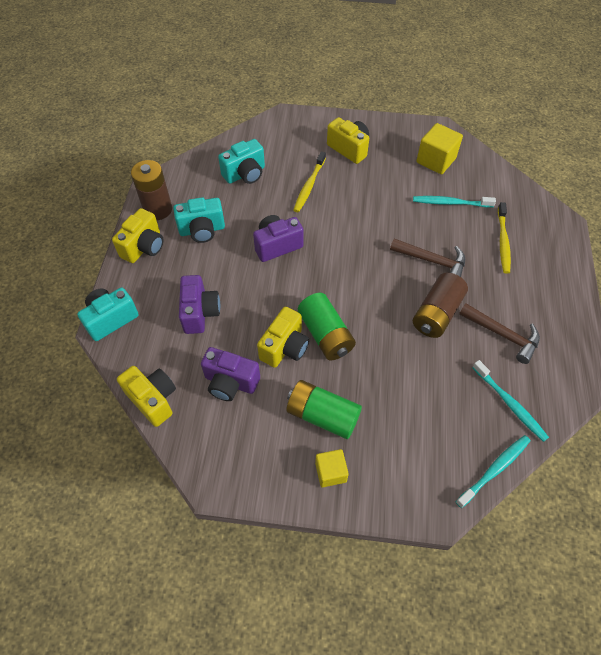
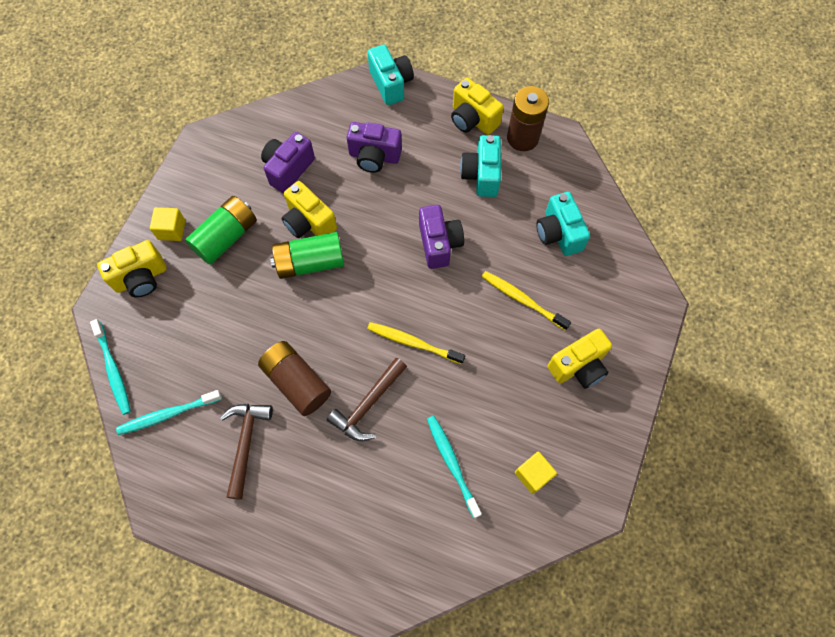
camera: 105 degrees right, 10 degrees up
yellow camera [117,366,176,427] -> yellow camera moved to [97,240,167,297]
turquoise toothbrush [413,196,496,207] -> turquoise toothbrush turned 45 degrees counterclockwise [427,416,482,518]
yellow cube [416,123,463,174] -> yellow cube [515,452,557,494], size x0.64
brown hammer [459,303,540,364] -> brown hammer turned 135 degrees clockwise [220,404,273,500]
yellow toothbrush [498,202,511,274] -> yellow toothbrush moved to [367,322,465,364]

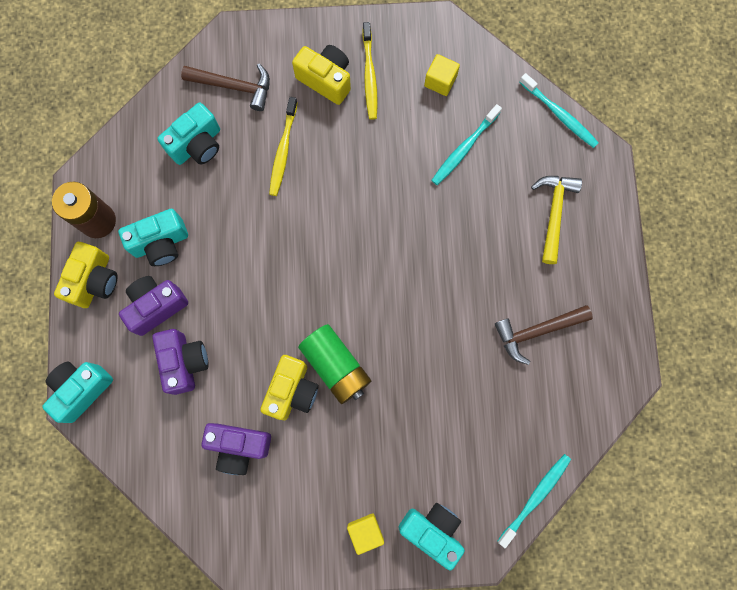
camera: 115 degrees left, 10 degrees up
yellow camera [97,240,167,297] -> turquoise camera [398,503,465,570]
turquoise toothbrush [116,390,222,435] -> turquoise toothbrush moved to [519,73,599,148]
green battery [185,196,257,265] -> none
brown battery [258,341,331,416] -> none
brown hammer [327,357,407,441] -> brown hammer moved to [181,63,270,111]
yellow toothbrush [367,322,465,364] -> yellow toothbrush moved to [362,22,378,120]
purple camera [419,205,464,269] -> purple camera moved to [119,276,188,336]
none -> yellow hammer [531,176,582,264]

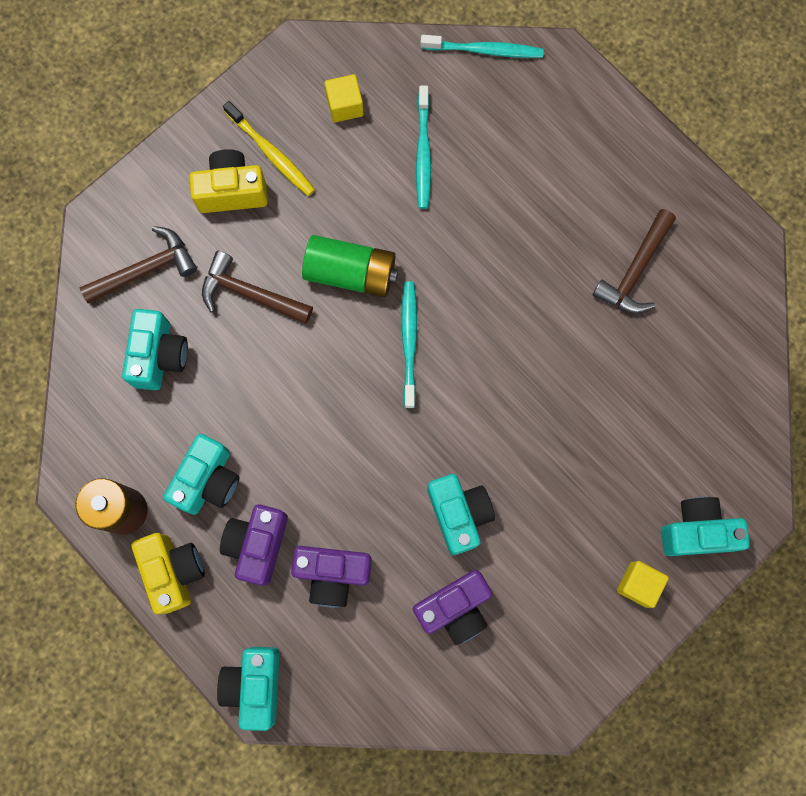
camera: 40 degrees left, 0 degrees up
purple camera [152,329,209,395] -> purple camera turned 150 degrees clockwise [291,546,372,608]
yellow camera [260,355,319,420] -> turquoise camera [427,474,495,555]
yellow toothbrush [269,97,298,196] -> brown hammer [202,251,313,324]
green battery [298,324,371,404] -> green battery moved to [302,235,398,297]
turquoise toothbrush [497,454,571,548] -> turquoise toothbrush moved to [401,281,417,408]
yellow hammer [531,176,582,264] -> none

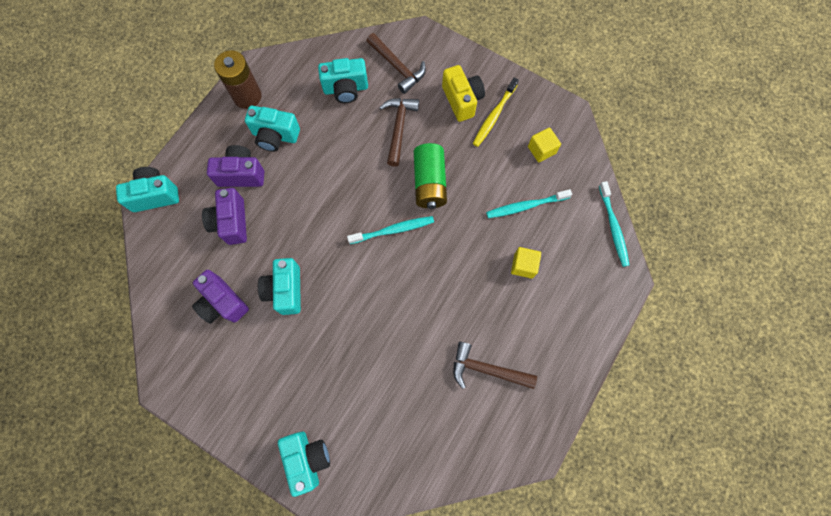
camera: 75 degrees right, 5 degrees down
yellow camera [132,533,205,614] -> none
turquoise camera [427,474,495,555] -> turquoise camera turned 120 degrees clockwise [258,258,301,315]
yellow cube [617,561,669,608] -> yellow cube moved to [511,247,541,279]

